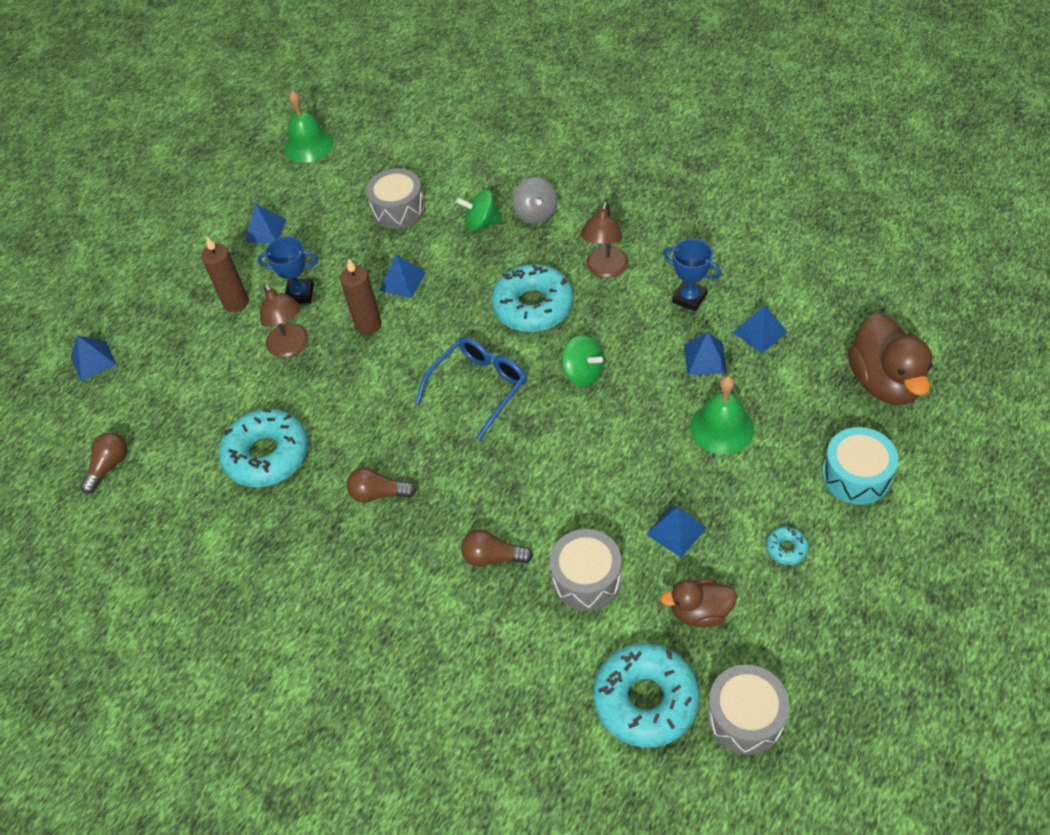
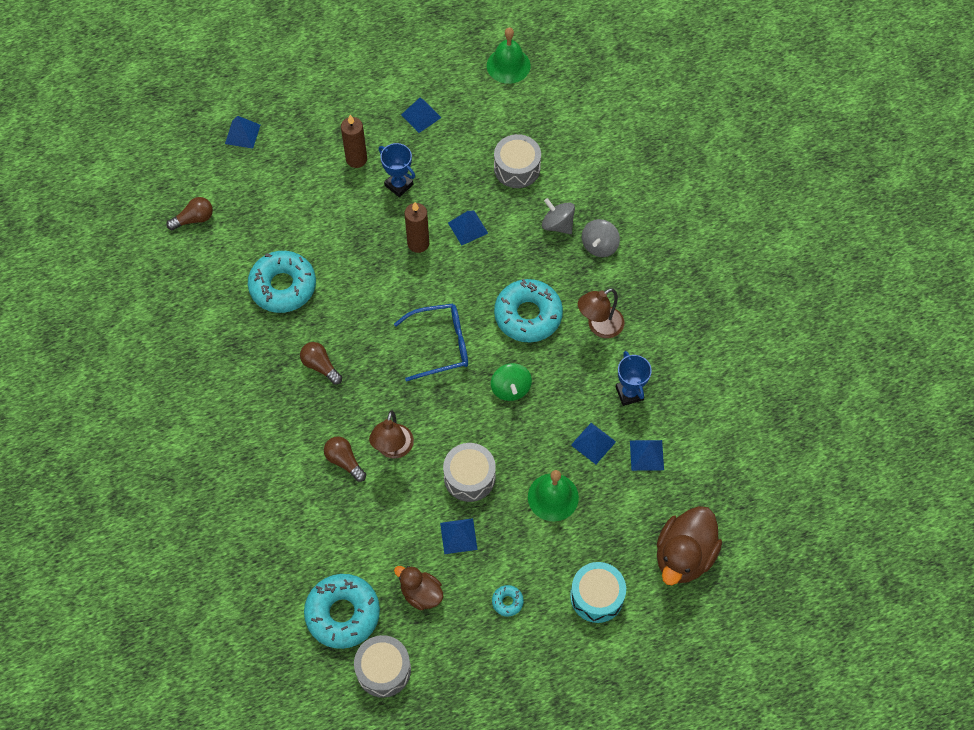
camera: 35 degrees right, 10 degrees up
brown lamp [260,283,308,357] -> brown lamp moved to [369,411,414,458]
green spinning top [457,189,502,232] -> grey spinning top [542,198,575,234]
grey drum [550,529,622,611] -> grey drum moved to [443,443,496,502]

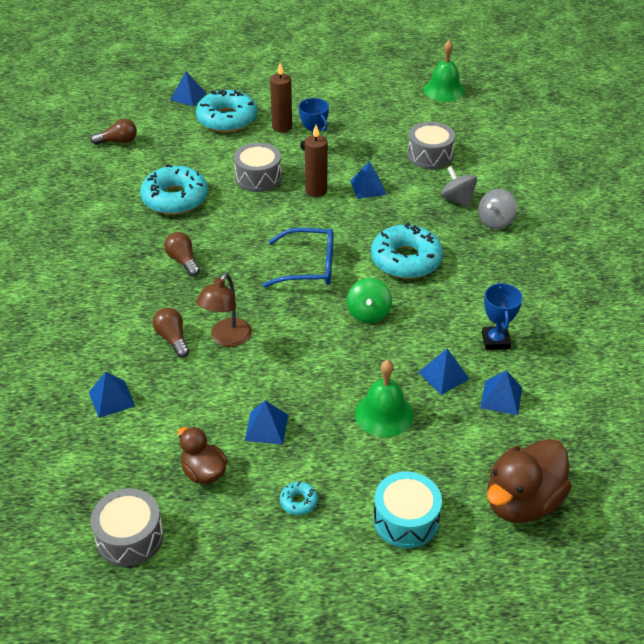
camera: 15 degrees right, 20 degrees down
turquoise donut [304,574,380,649] -> turquoise donut moved to [196,90,257,133]
blue pyramid [401,98,441,133] -> blue pyramid moved to [89,372,135,418]
grey drum [443,443,496,502] -> grey drum moved to [234,143,282,192]
brown lamp [578,288,624,338] -> none

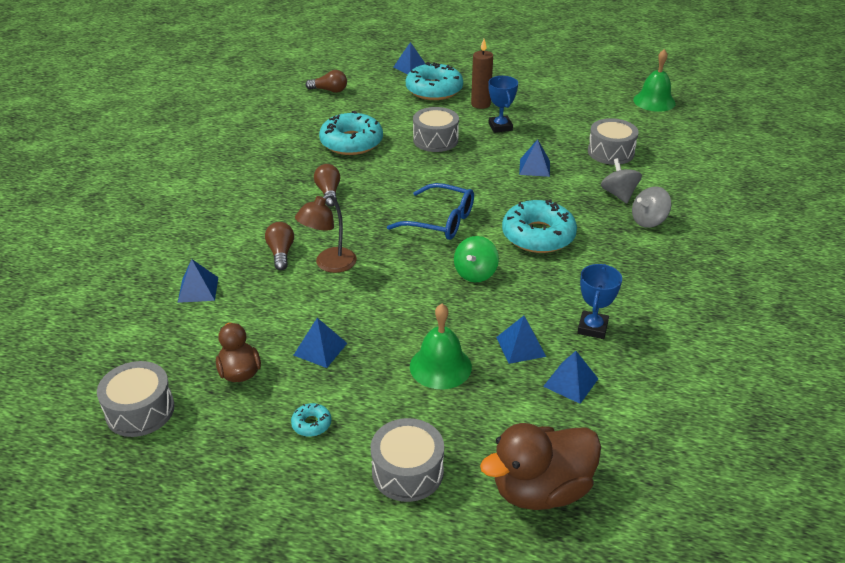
camera: 20 degrees right, 5 degrees down
brown candle [305,125,328,197] -> none
turquoise drum [373,472,442,548] -> grey drum [371,418,444,502]

